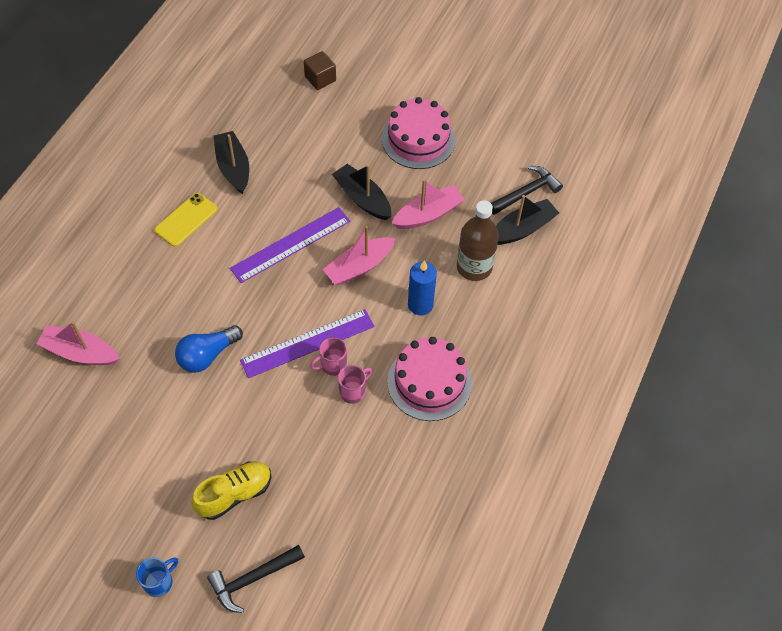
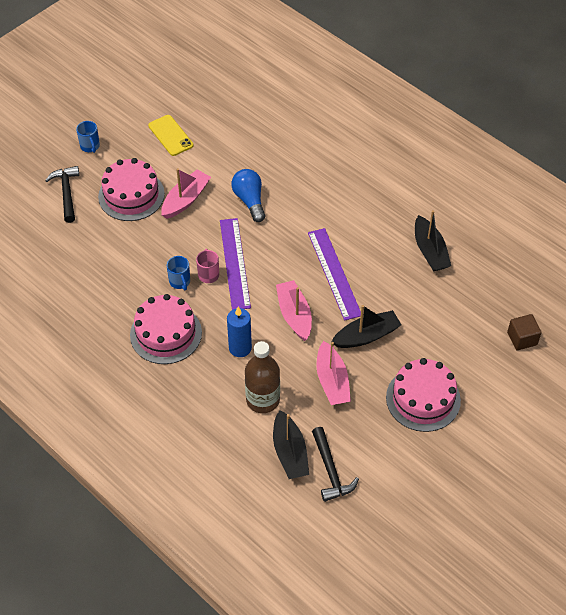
camera: 110 degrees right, 5 degrees down
pink boat [36,321,120,365] -> pink boat moved to [161,168,211,219]
yellow phone [154,193,218,247] -> yellow phone moved to [148,115,193,156]
yellow shoe [192,462,271,520] -> pink cake [98,158,165,221]
black boat [213,131,249,194] -> black boat turned 75 degrees clockwise [415,210,451,271]
pink mug [338,365,372,404] -> blue mug [167,256,190,290]

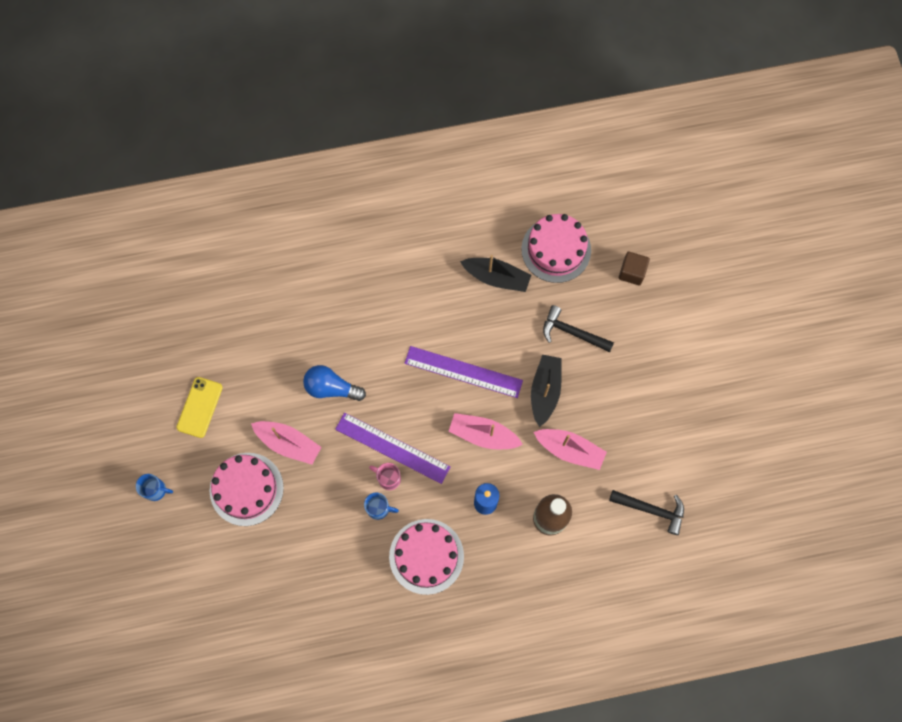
camera: 55 degrees left, 20 degrees up
black hammer [45,166,79,223] -> black hammer moved to [543,305,614,352]
yellow phone [148,115,193,156] -> yellow phone turned 75 degrees counterclockwise [176,377,223,438]
pink boat [161,168,211,219] -> pink boat turned 135 degrees clockwise [251,421,321,465]
black boat [273,410,309,479] -> none
pink cake [386,358,461,432] -> pink cake moved to [521,214,591,283]

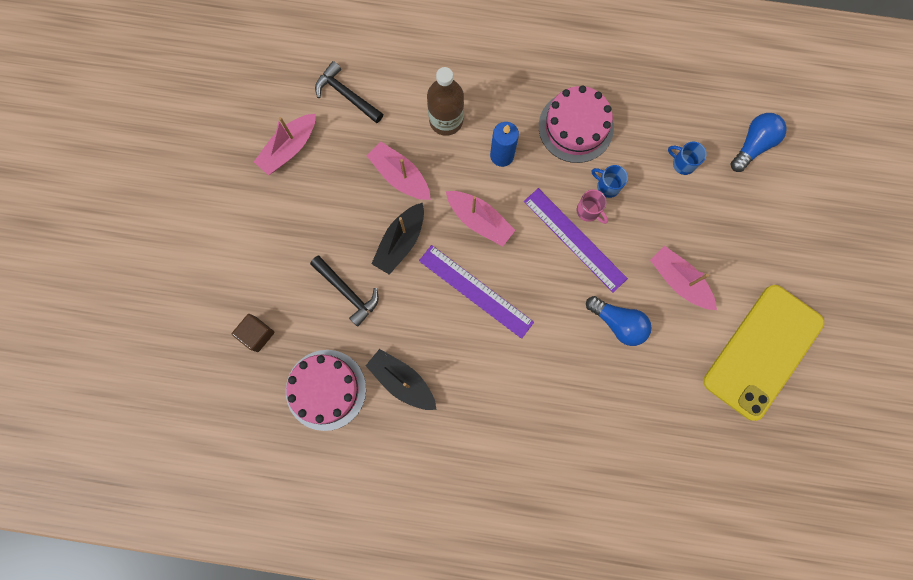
camera: 160 degrees left, 5 degrees up
blue mug [136,474,173,501] -> blue mug moved to [668,142,707,175]
yellow phone [176,377,223,438] -> yellow phone [703,285,824,421], size x2.03
pink cake [210,453,284,526] -> none
none -> pink boat [254,114,316,175]
none -> blue light bulb [731,113,787,172]

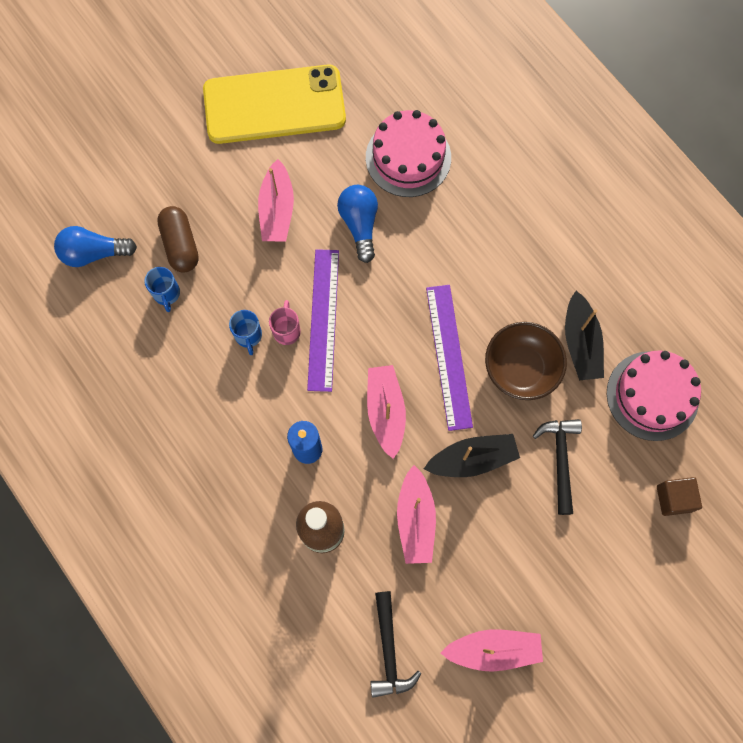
camera: 135 degrees left, 5 degrees down
pink cake [539,85,614,163] -> pink cake moved to [366,110,451,197]
none -> brown capsule [157,206,199,272]
none -> brown bowl [485,322,567,400]

